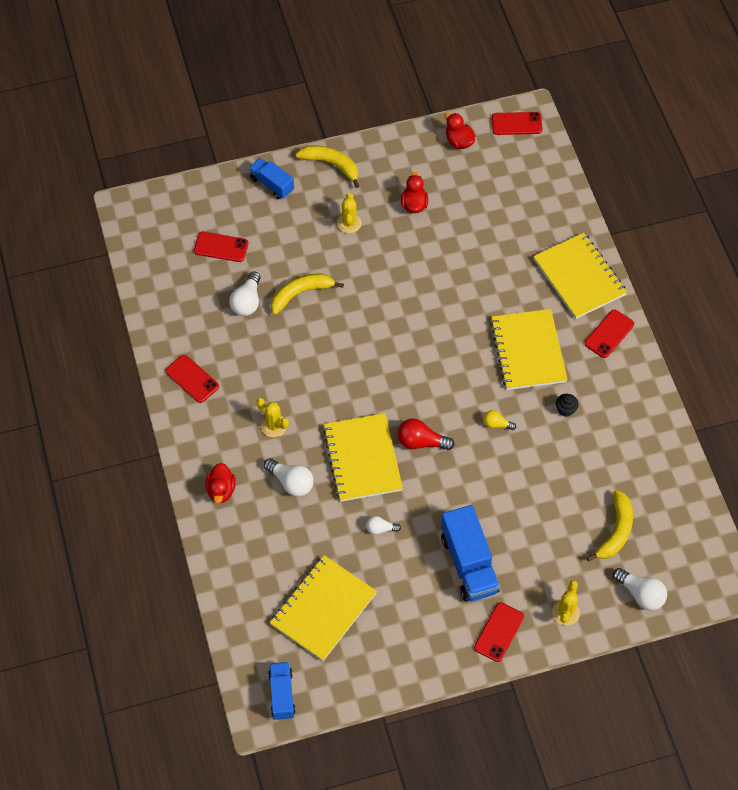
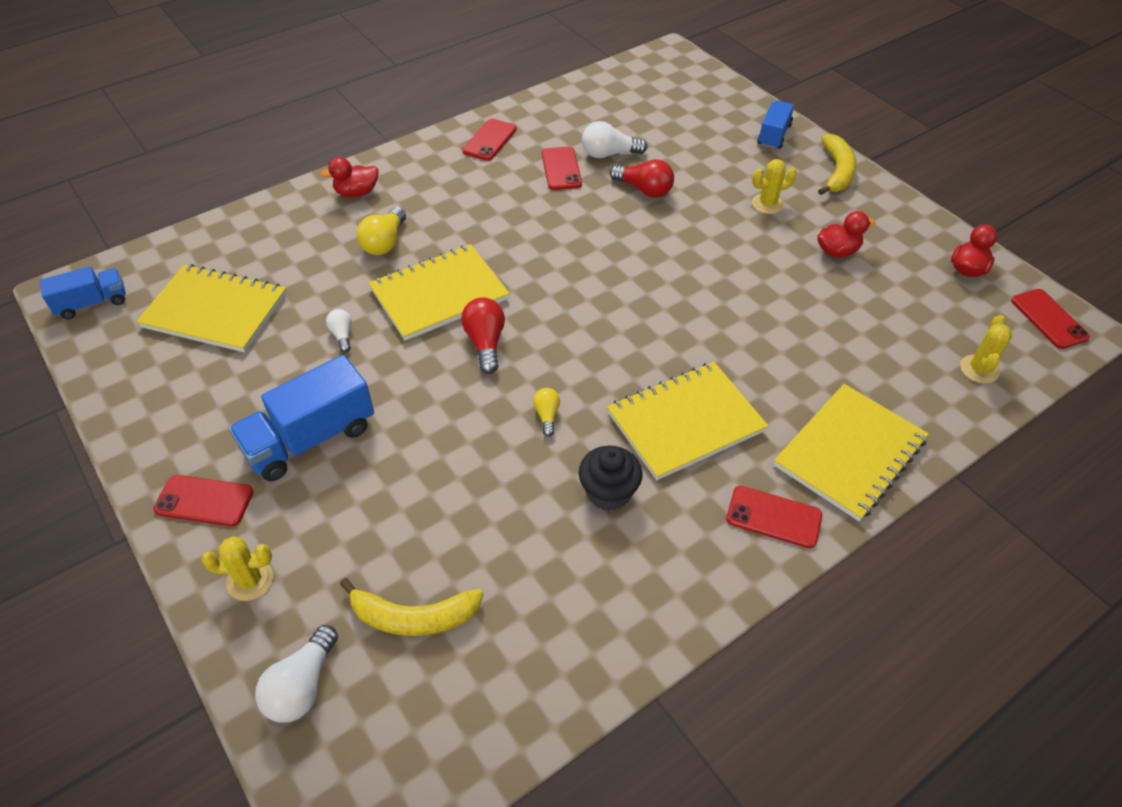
camera: 70 degrees right, 10 degrees down
red phone [194,232,248,262] -> red phone moved to [542,147,582,190]
yellow cactus [257,398,289,437] -> yellow cactus moved to [960,315,1012,384]
white light bulb [264,458,314,497] -> yellow light bulb [356,207,406,255]
yellow banana [271,274,344,315] -> red light bulb [610,159,674,198]
black cupcake [556,394,579,417] -> black cupcake [579,446,642,511], size x1.69

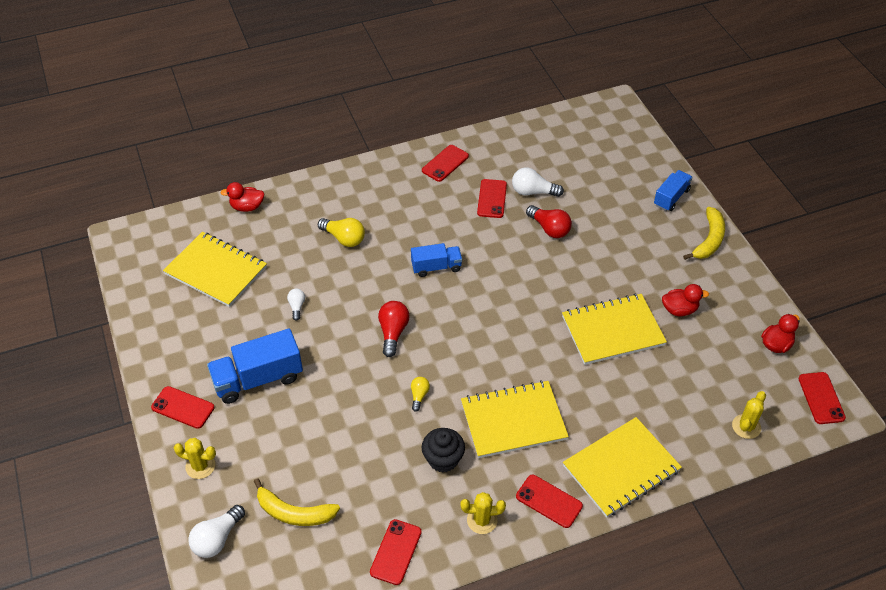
camera: 15 degrees right, 0 degrees up
blue truck [40,266,126,319] -> blue truck moved to [411,243,462,277]
red duck [320,157,379,197] -> red duck moved to [220,182,264,212]
yellow light bulb [356,207,406,255] -> yellow light bulb turned 90 degrees counterclockwise [318,218,365,247]
yellow notebook [369,244,510,341] -> yellow notebook moved to [562,294,667,365]
yellow cactus [752,159,797,214] -> yellow cactus moved to [460,492,506,534]
none -> red phone [370,519,422,585]

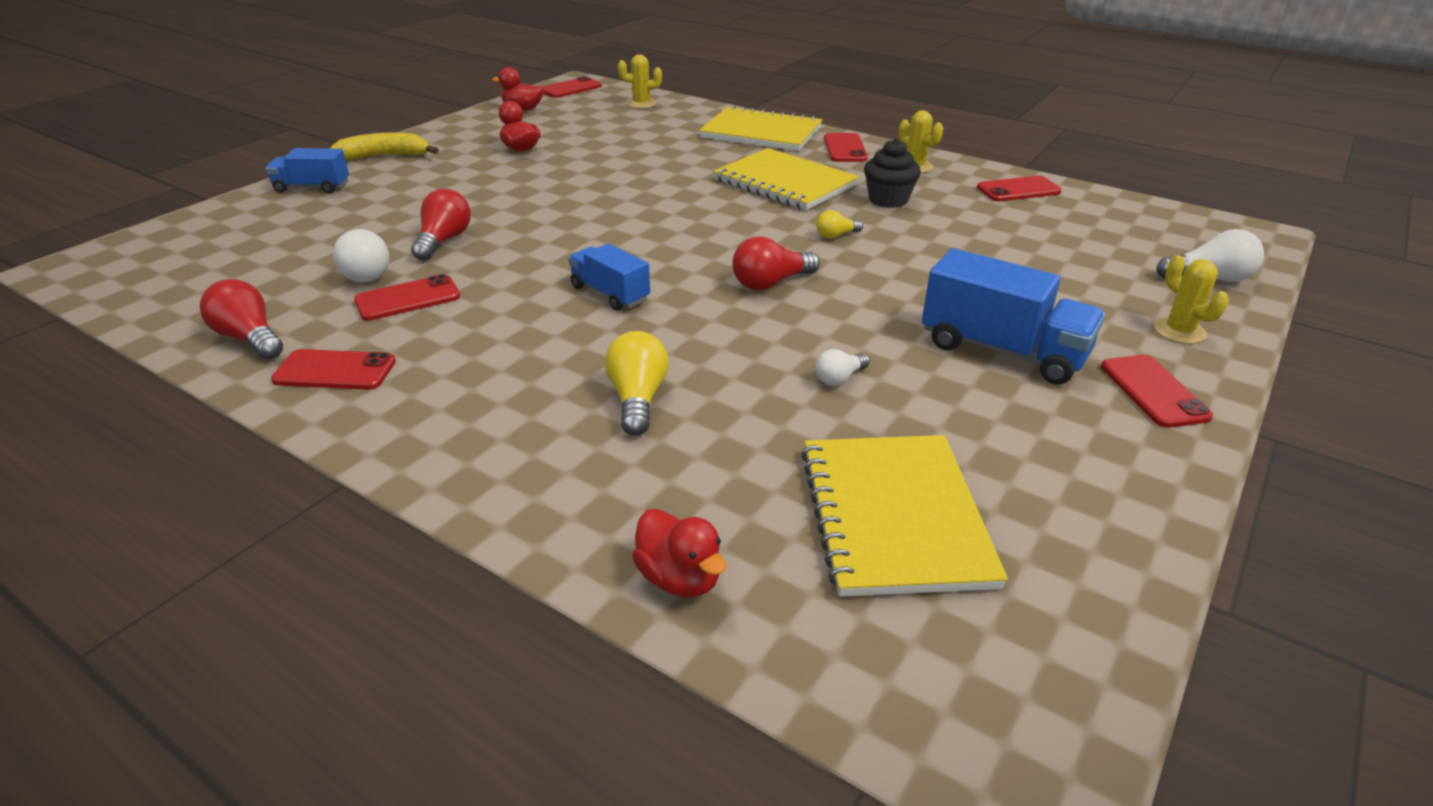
camera: 125 degrees left, 15 degrees down
yellow banana [254,478,340,526] -> none
yellow notebook [562,294,667,365] -> none
none -> red light bulb [200,279,283,359]

